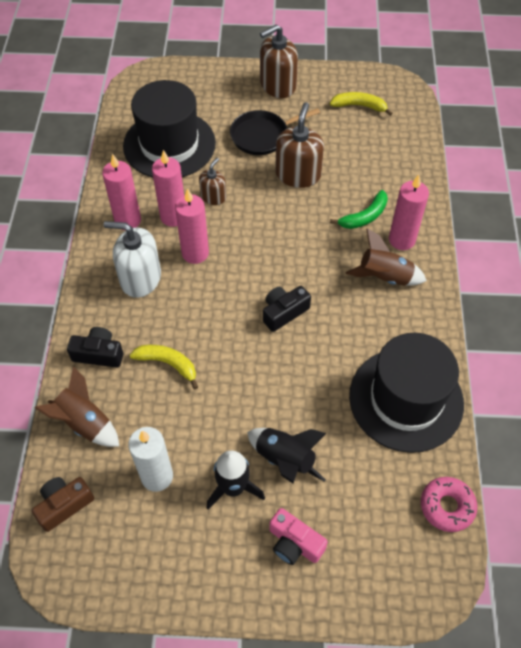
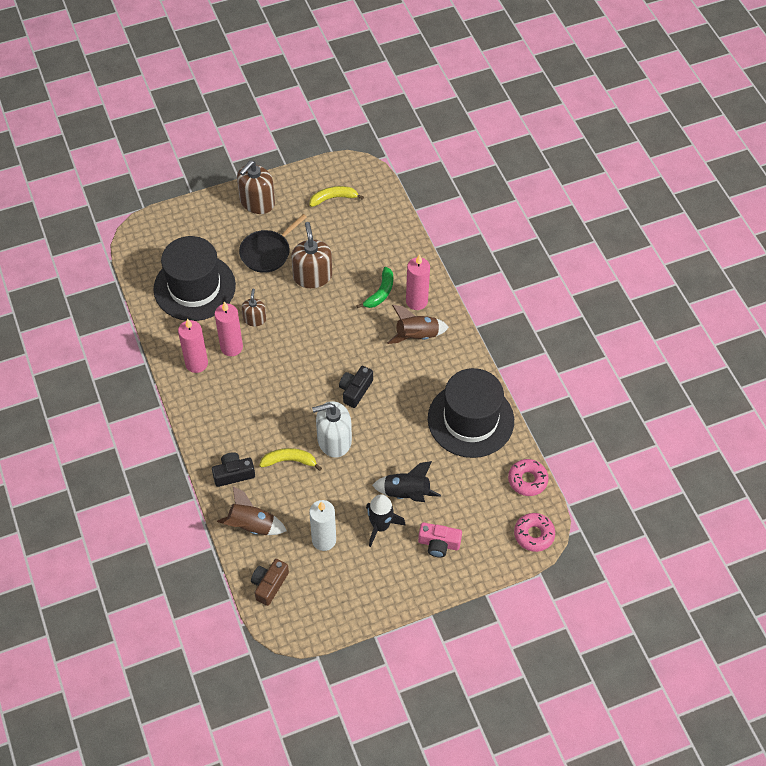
camera: 25 degrees left, 0 degrees up
white soap dispenser [104,221,161,298] -> white soap dispenser moved to [312,401,352,458]
pink candle [175,188,209,264] -> none
none -> pink donut [514,513,555,552]

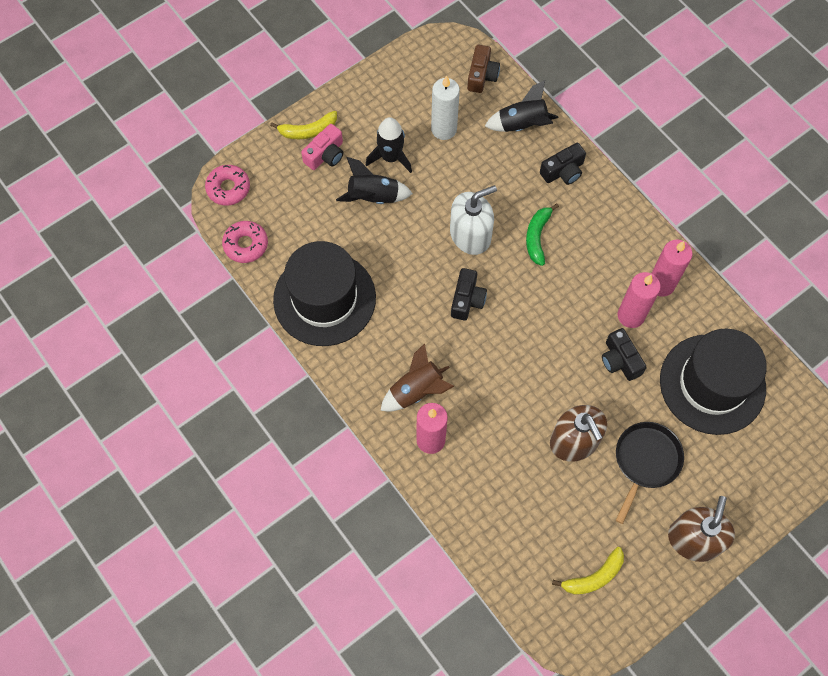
camera: 165 degrees right, 10 degrees up
brown rocket [217,486,287,535] -> black rocket [485,80,559,132]
brown soap dispenser [242,289,266,326] -> black camera [602,328,647,381]
yellow banana [259,448,322,471] -> yellow banana moved to [270,111,337,139]
green banana [356,267,393,308] -> green banana moved to [526,203,559,266]
pink camera [418,522,462,558] -> pink camera turned 135 degrees clockwise [301,124,343,170]

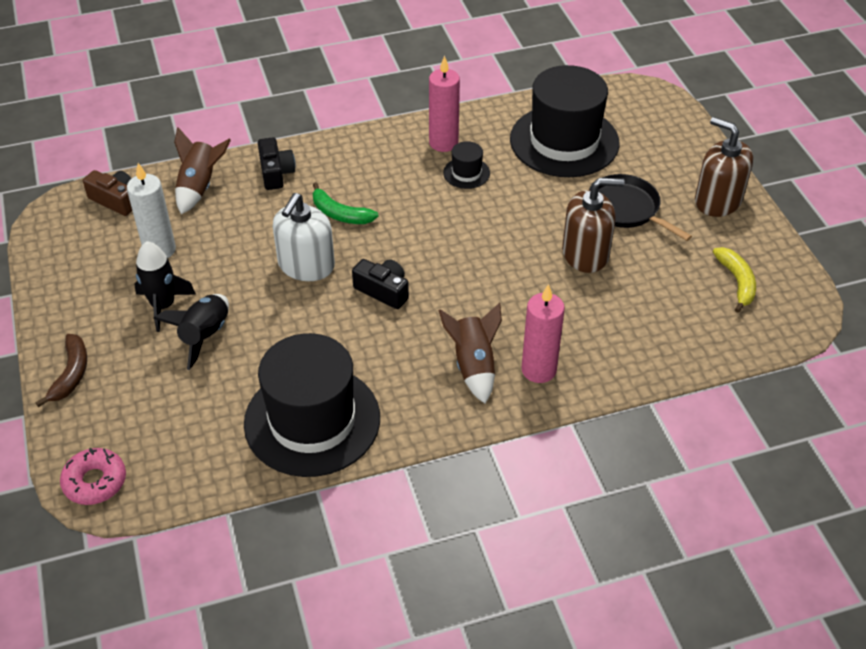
camera: 70 degrees left, 20 degrees down
pink donut [222,221,268,263] -> none
yellow banana [270,111,337,139] -> brown banana [35,334,87,407]
pink camera [301,124,343,170] -> none
white soap dispenser [450,185,497,255] -> white soap dispenser turned 150 degrees counterclockwise [273,193,335,281]
black rocket [485,80,559,132] -> brown rocket [174,127,231,214]
black camera [602,328,647,381] -> none
pink candle [618,272,661,328] -> black hat [443,141,490,189]

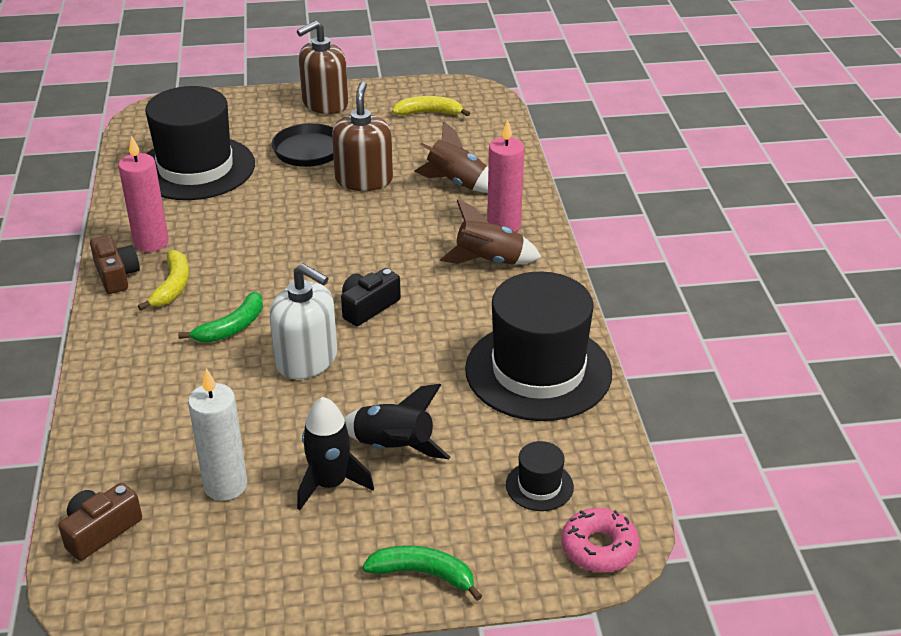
camera: 80 degrees left, 10 degrees down
brown banana [35,334,87,407] -> green banana [362,546,482,601]
brown rocket [174,127,231,214] -> brown rocket moved to [414,121,488,193]
black camera [258,137,296,190] -> none
black hat [443,141,490,189] -> black hat moved to [506,441,574,511]
none -> brown camera [90,235,140,294]
none -> yellow banana [138,250,189,311]

